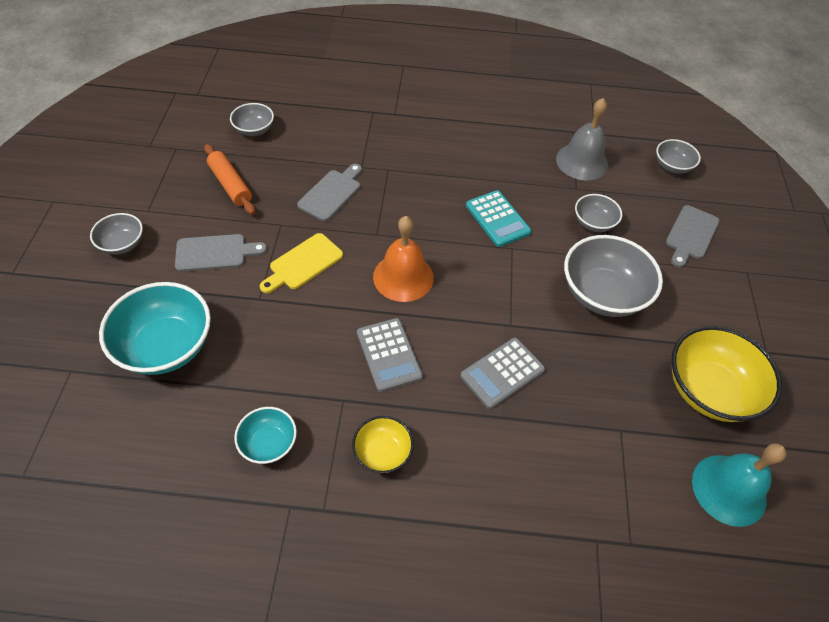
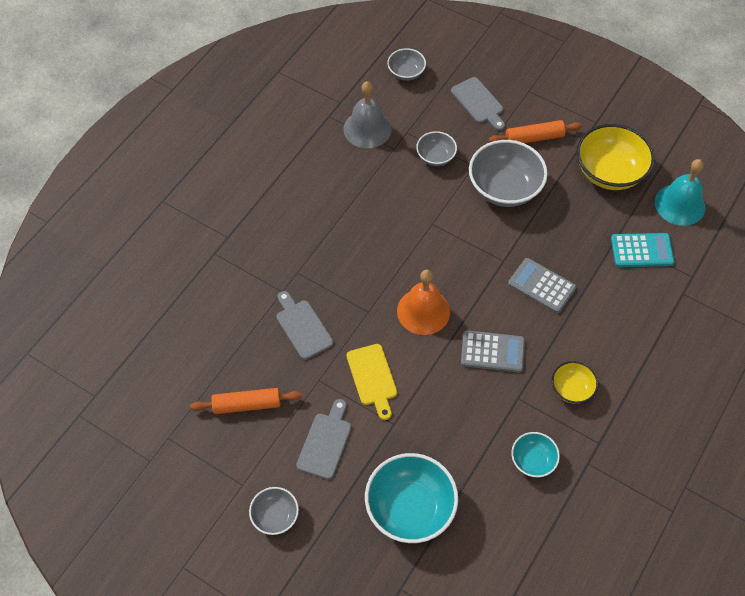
camera: 60 degrees left, 5 degrees up
grey bowl [230,103,274,136] -> none
grey calculator [460,338,545,409] -> grey calculator turned 135 degrees clockwise [508,258,576,313]
turquoise calculator [466,190,531,247] -> turquoise calculator moved to [611,233,674,267]
none -> orange rolling pin [488,120,582,143]

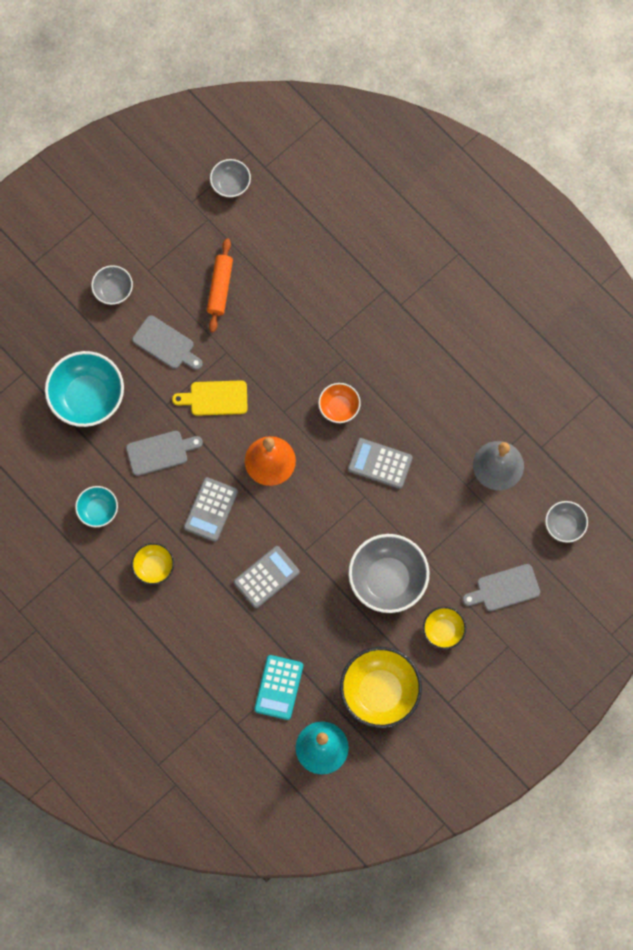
camera: 105 degrees right, 15 degrees up
grey cutting board [277,291,334,360] -> grey cutting board moved to [126,431,203,476]
grey bowl [416,131,457,166] -> grey bowl moved to [210,159,251,197]
orange rolling pin [488,120,582,143] -> yellow bowl [423,607,466,649]
none -> orange bowl [318,383,361,423]
none -> grey calculator [348,438,413,489]

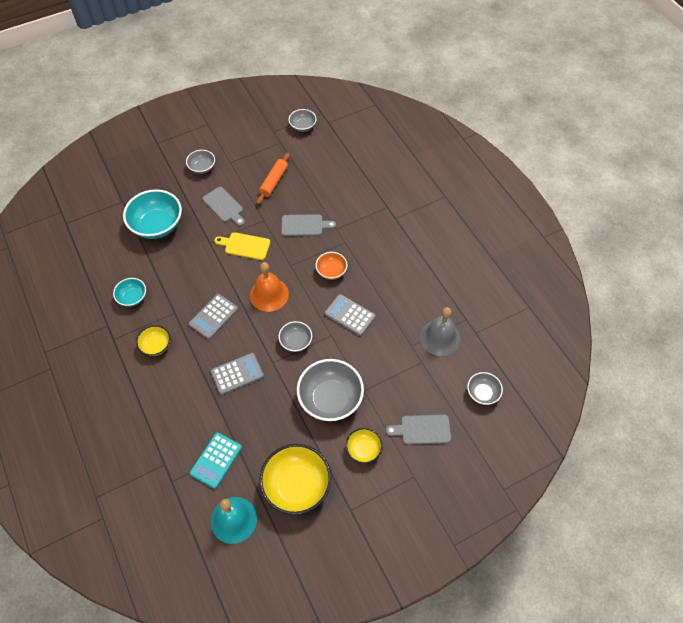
camera: 15 degrees right, 15 degrees down
grey cutting board [126,431,203,476] -> grey cutting board moved to [281,214,336,236]
none -> grey bowl [278,321,312,352]

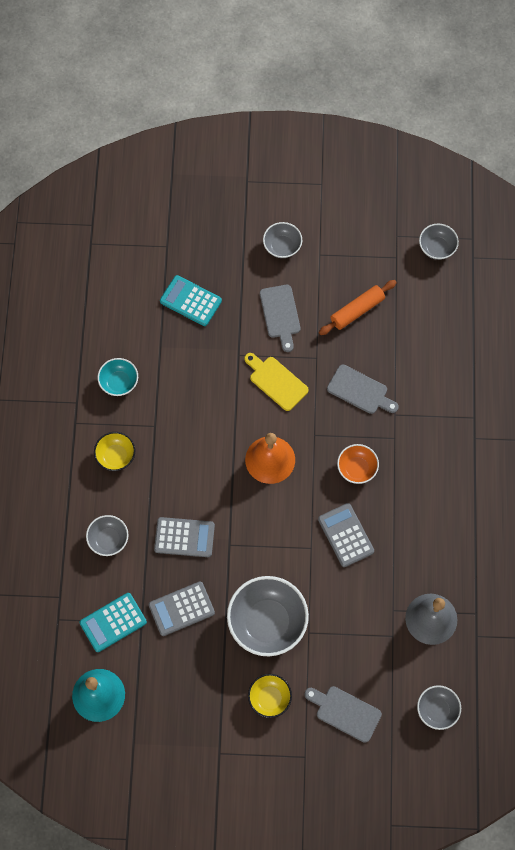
camera: 30 degrees right, 10 degrees up
turquoise bowl [123,189,182,239] -> turquoise calculator [160,275,222,326]
grey calculator [189,294,238,339] -> grey calculator moved to [149,582,215,636]
yellow bowl [259,444,331,515] -> none
grey bowl [278,321,312,352] -> grey bowl moved to [86,515,129,556]

